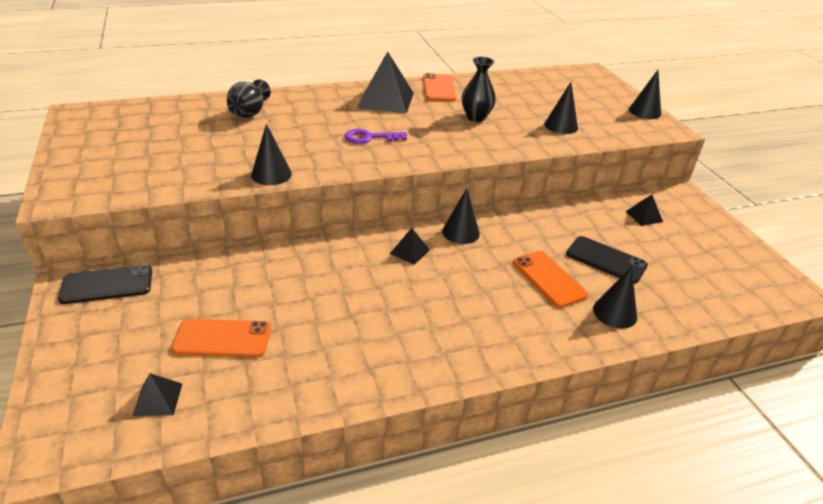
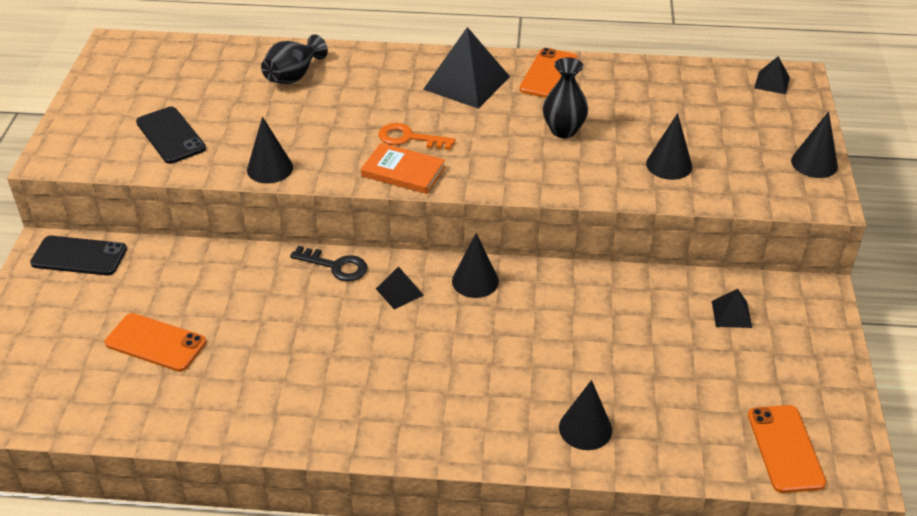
camera: 25 degrees right, 5 degrees up
black pyramid [132,373,182,416] -> black pyramid moved to [755,56,790,94]
purple key [344,129,407,144] -> orange key [378,123,455,150]
orange phone [513,251,588,308] -> orange phone moved to [748,405,826,493]
black phone [566,236,648,283] -> black phone moved to [136,107,206,164]
none -> black key [290,246,367,281]
none -> orange book [361,143,445,194]

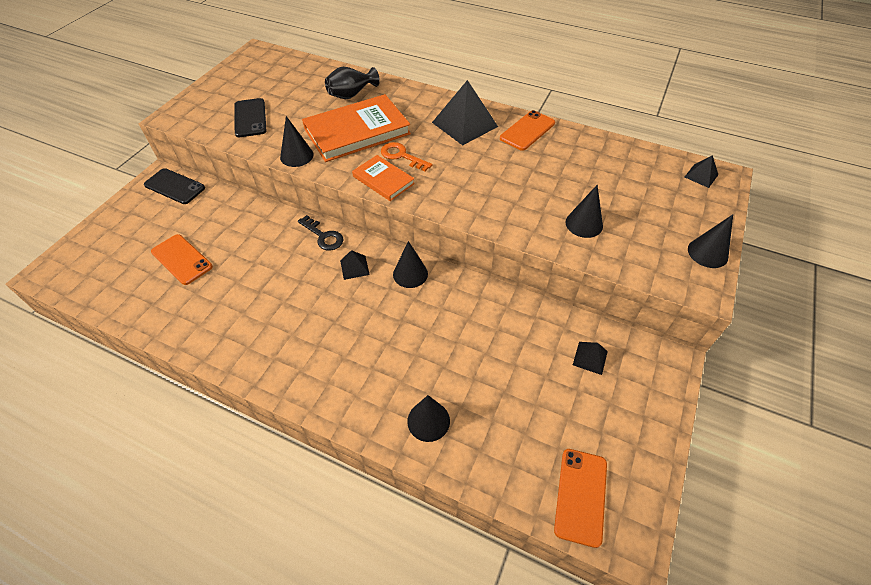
camera: 20 degrees right, 10 degrees up
black vase [543,57,588,138] -> none
none -> orange book [302,94,411,162]

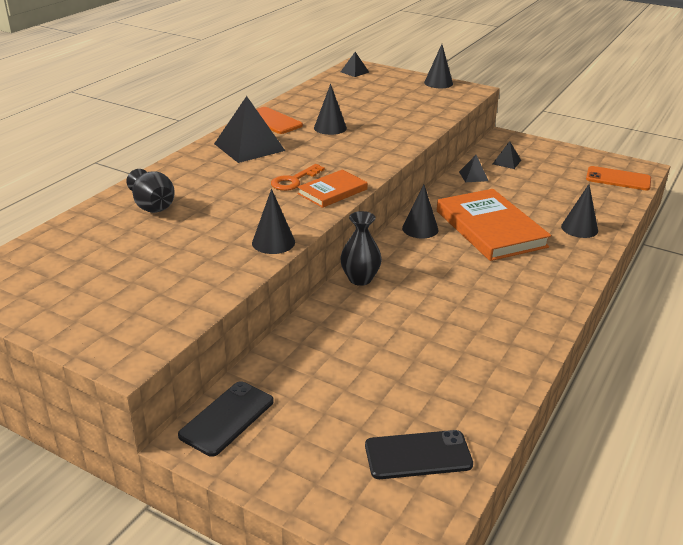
camera: 85 degrees left, 20 degrees down
orange phone [151,234,213,285] -> none
black phone [234,98,267,137] -> black phone moved to [365,430,473,479]
black key [298,215,343,251] -> black vase [340,211,382,286]
orange book [302,94,411,162] -> orange book moved to [437,189,551,261]
black pyramid [340,250,370,280] -> black pyramid moved to [459,155,488,182]
black cone [565,185,603,238] -> black cone moved to [314,84,347,135]

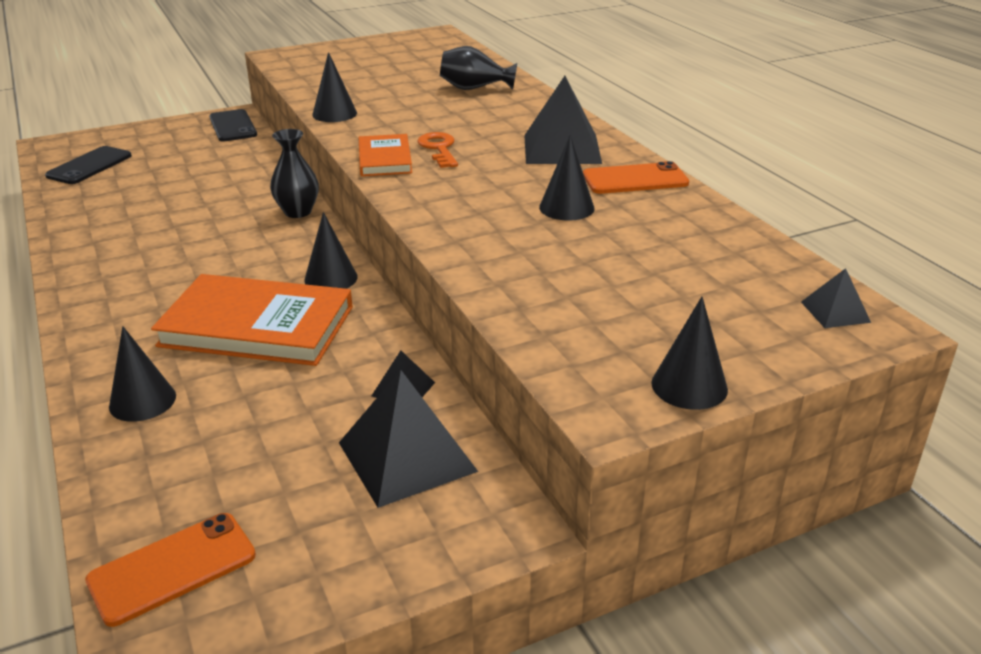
camera: 125 degrees right, 0 degrees up
black pyramid [493,141,521,169] -> black pyramid [339,370,478,508], size x2.05

